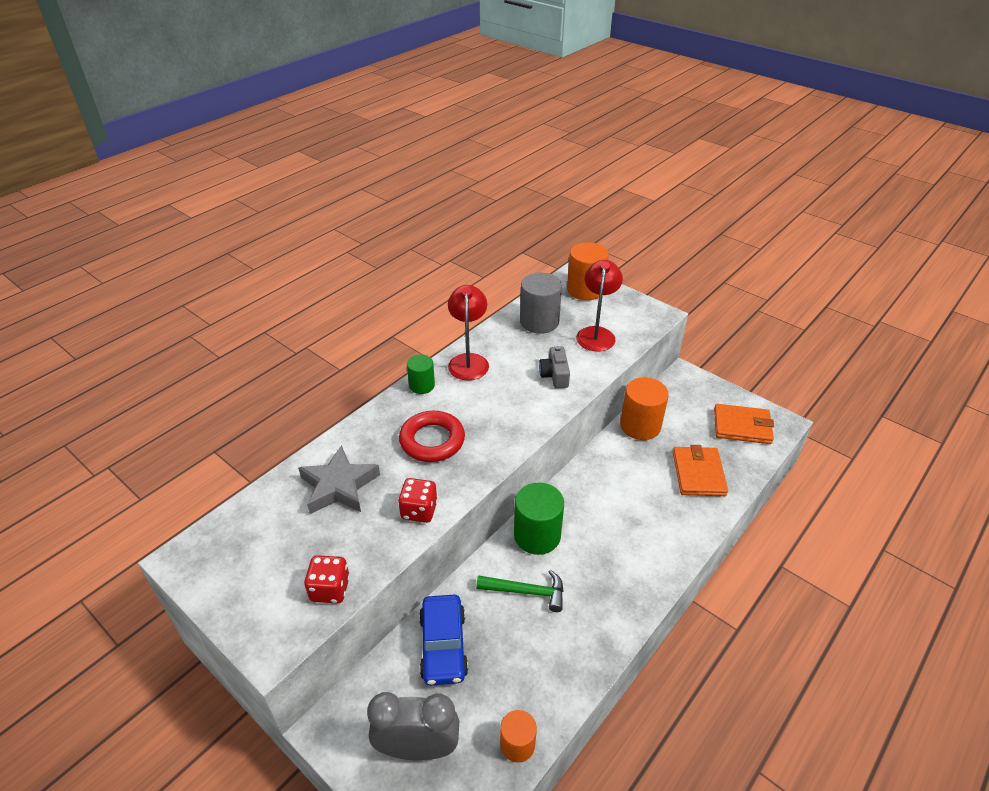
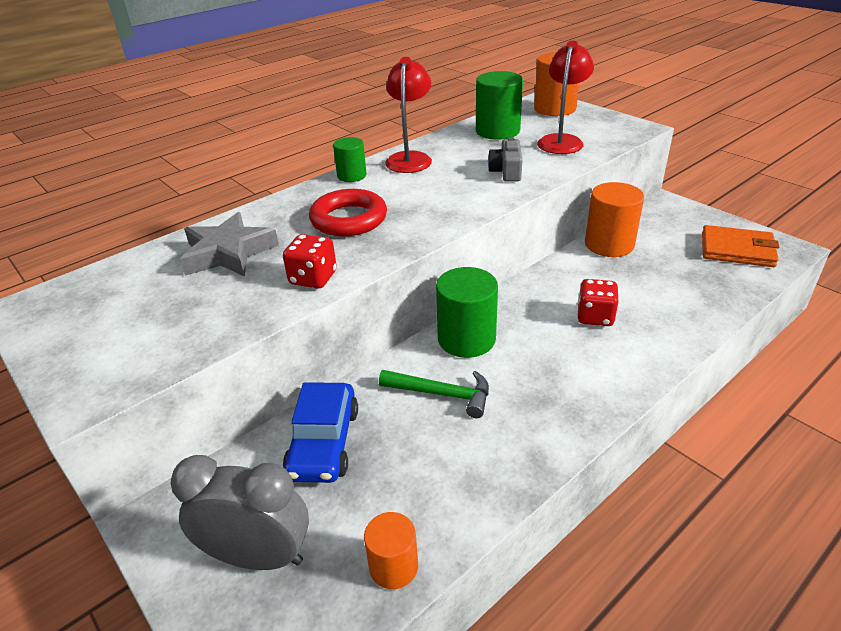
camera: 10 degrees right, 5 degrees down
red dice [304,555,350,604] -> red dice moved to [577,279,619,326]
grey cylinder [520,273,562,334] -> green cylinder [476,71,523,140]
orange wallet [673,445,728,496] -> none

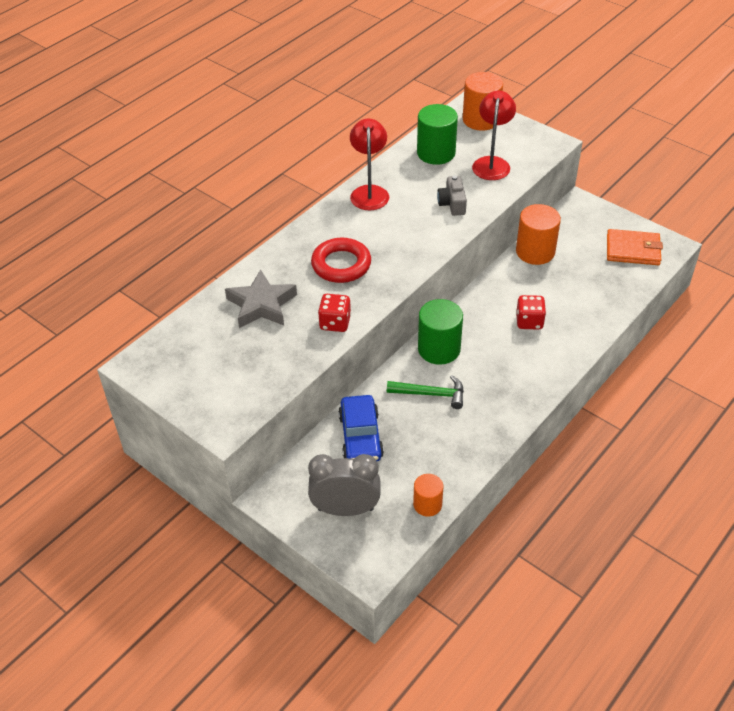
camera: 10 degrees left, 10 degrees up
green cylinder [333,137,367,182] -> none

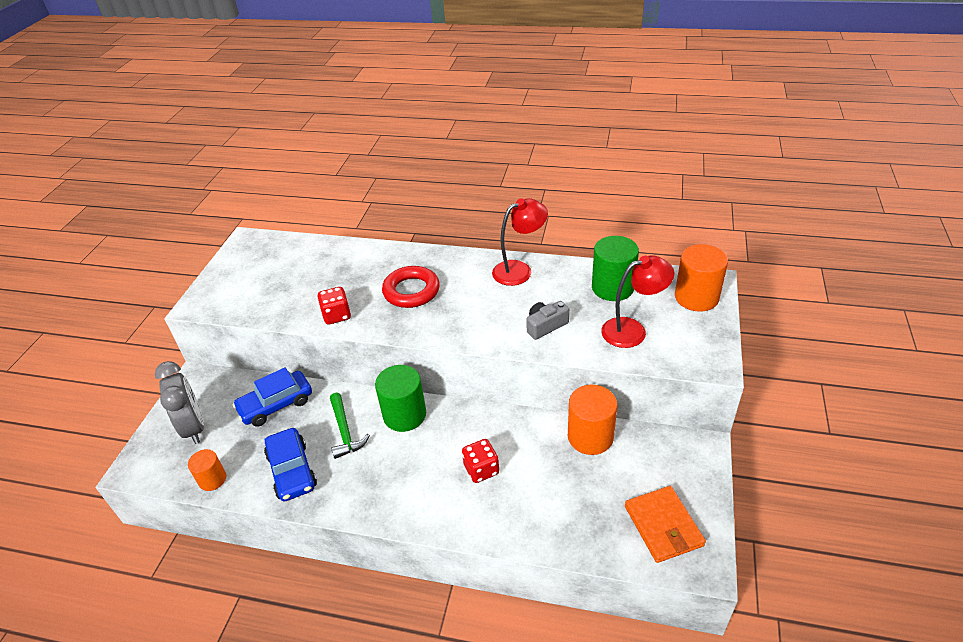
camera: 65 degrees right, 5 degrees down
grey star [225,269,297,328] -> none
none -> blue car [264,428,317,501]

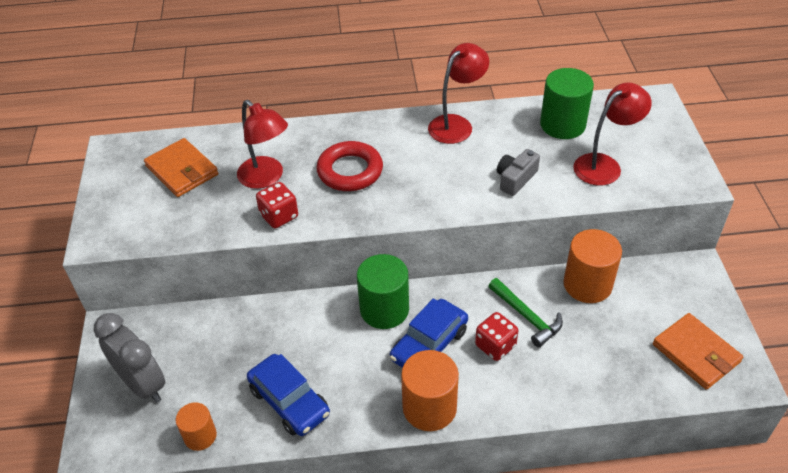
camera: 20 degrees left, 5 degrees up
blue car [233,367,312,427] -> blue car moved to [390,298,468,368]
green hammer [330,393,370,459] -> green hammer moved to [488,278,563,348]
orange cylinder [675,244,728,312] -> orange cylinder moved to [401,350,459,431]
none -> orange wallet [144,138,219,197]
none -> red lamp [237,100,288,189]

